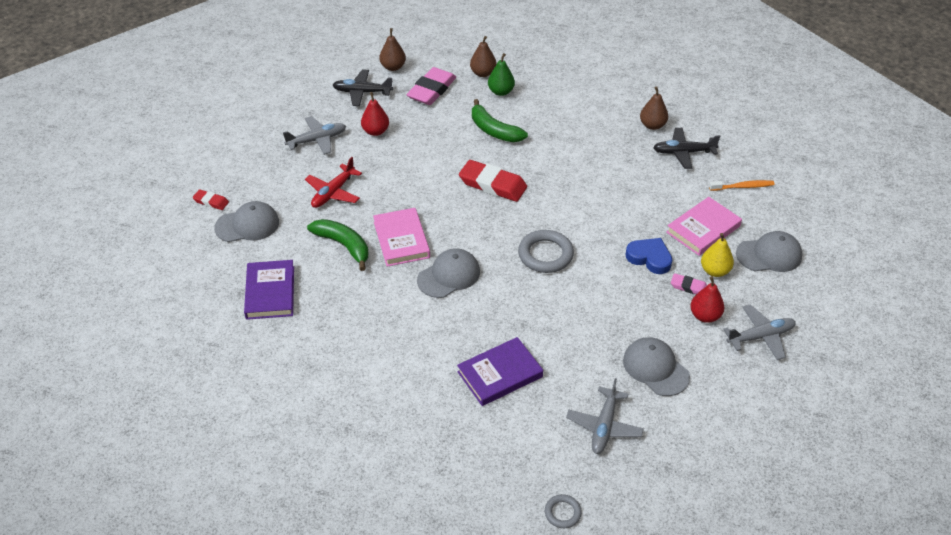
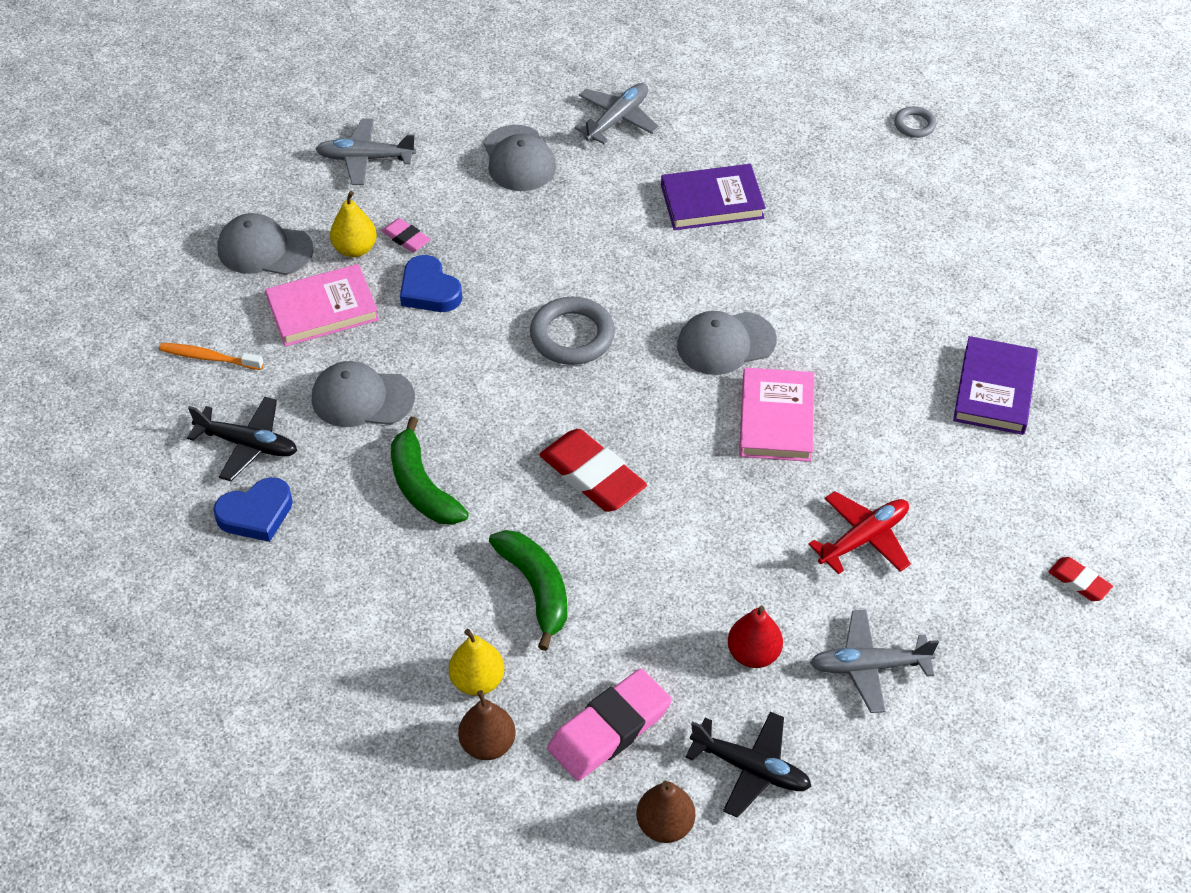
camera: 160 degrees left, 5 degrees up
grey cap [214,201,279,242] -> grey cap moved to [312,361,415,427]
green banana [307,219,368,271] -> green banana moved to [391,417,469,525]
green pear [488,53,515,96] -> yellow pear [449,629,504,696]
grey ring [545,494,582,528] -> grey ring moved to [894,106,936,138]
brown pear [640,87,668,130] -> blue heart [213,477,293,542]
red pear [690,276,724,323] -> none

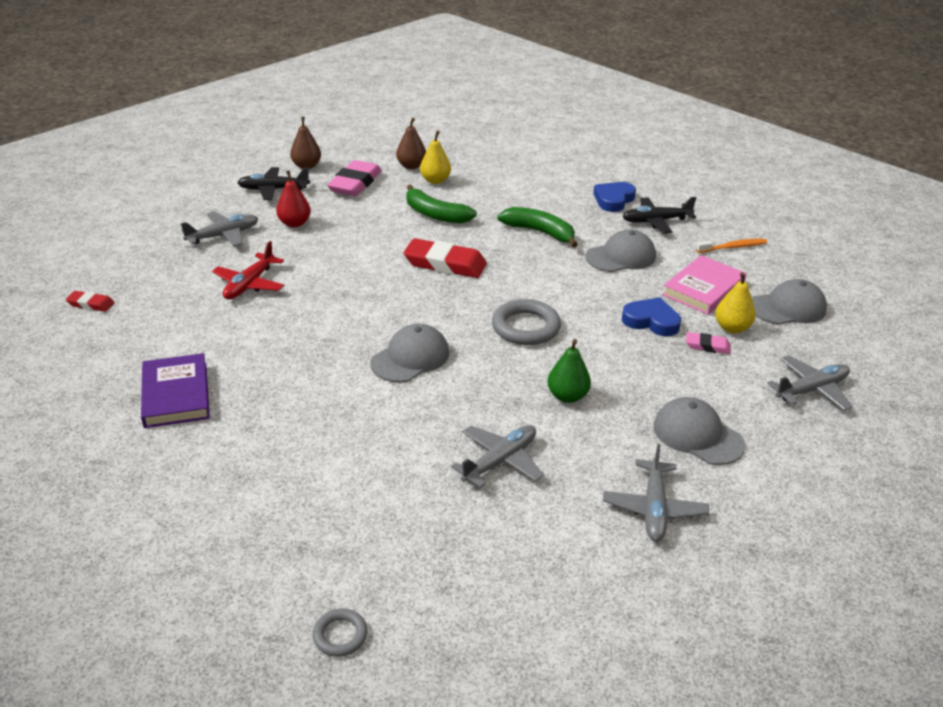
camera: 150 degrees right, 15 degrees down
purple book [661,164,766,230] -> grey plane [451,425,544,488]
pink book [739,368,814,462] -> none
none -> green pear [547,339,591,403]

